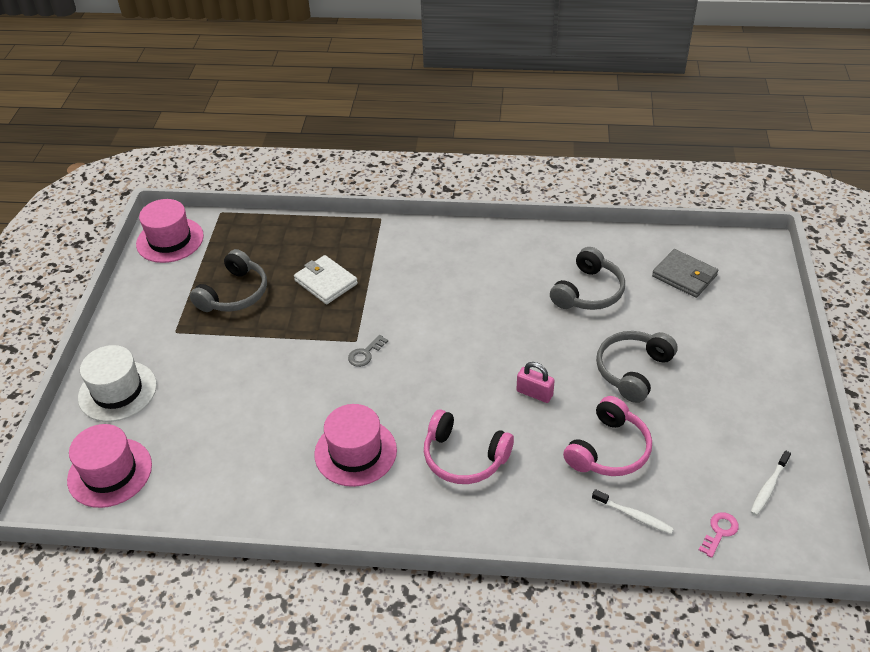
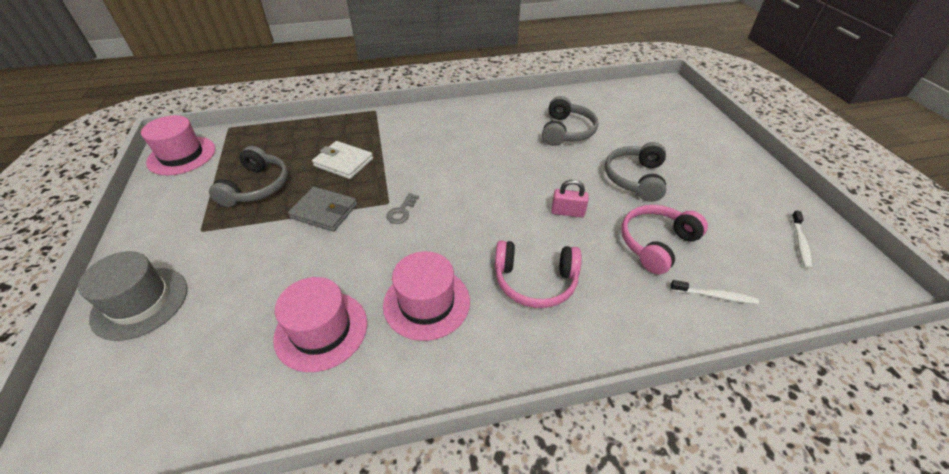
camera: 20 degrees left, 0 degrees up
pink hat [67,424,152,508] -> pink hat moved to [273,277,367,372]
white hat [78,345,157,422] -> grey hat [78,251,187,341]
pink headphones [563,396,652,476] -> pink headphones turned 150 degrees counterclockwise [621,205,708,274]
grey wallet [652,249,718,298] -> grey wallet moved to [288,187,357,232]
pink key [699,512,739,558] -> none

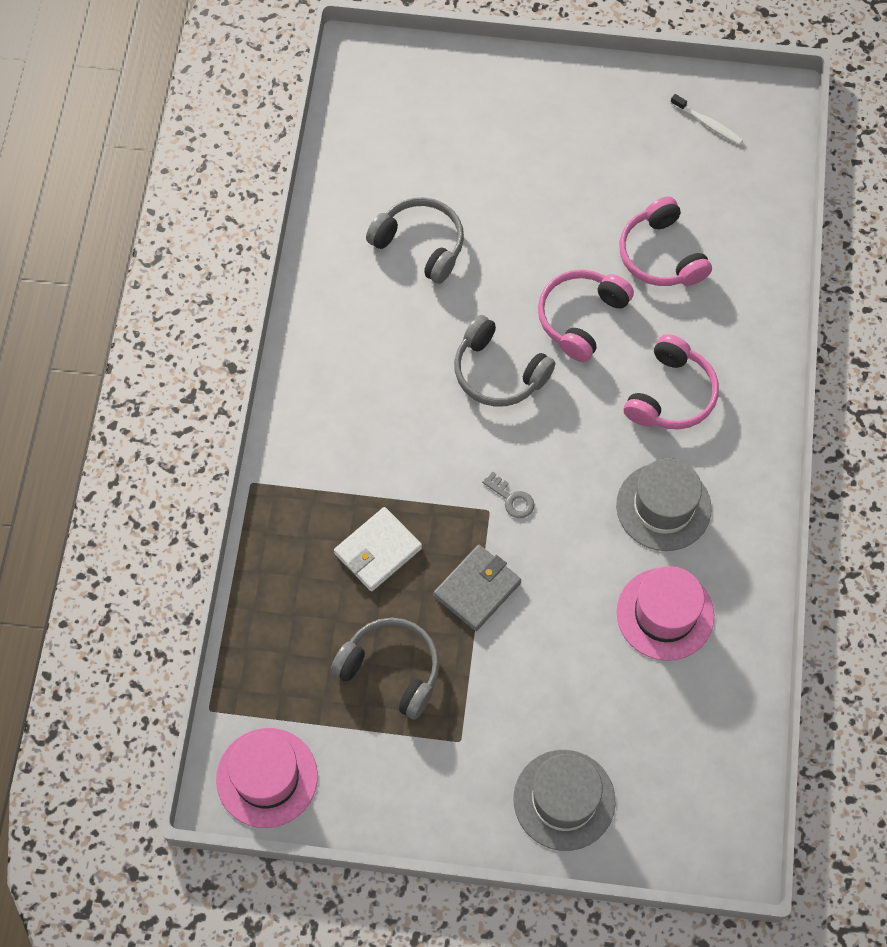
camera: 70 degrees left, 20 degrees up
pink hat [383,251,470,341] -> grey hat [616,458,712,551]
pink padlock [551,179,589,218] -> pink headphones [538,270,634,362]
grey headphones [605,142,666,202] -> grey headphones moved to [454,315,555,407]
white toothbrush [670,280,759,304] -> none

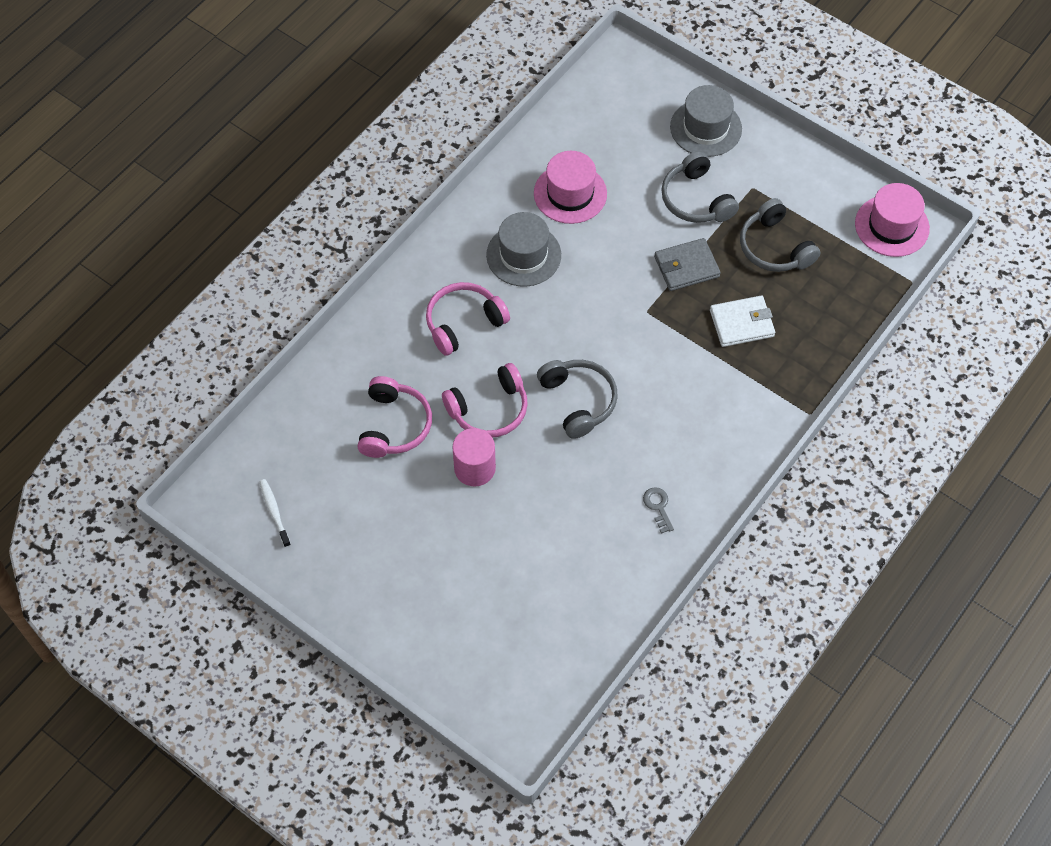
camera: 150 degrees left, 5 degrees down
grey headphones [366,197,464,284] -> grey headphones moved to [661,151,739,223]
grey key [482,472,534,518] -> grey key moved to [643,487,674,534]
none -> pink cylinder [452,428,496,486]

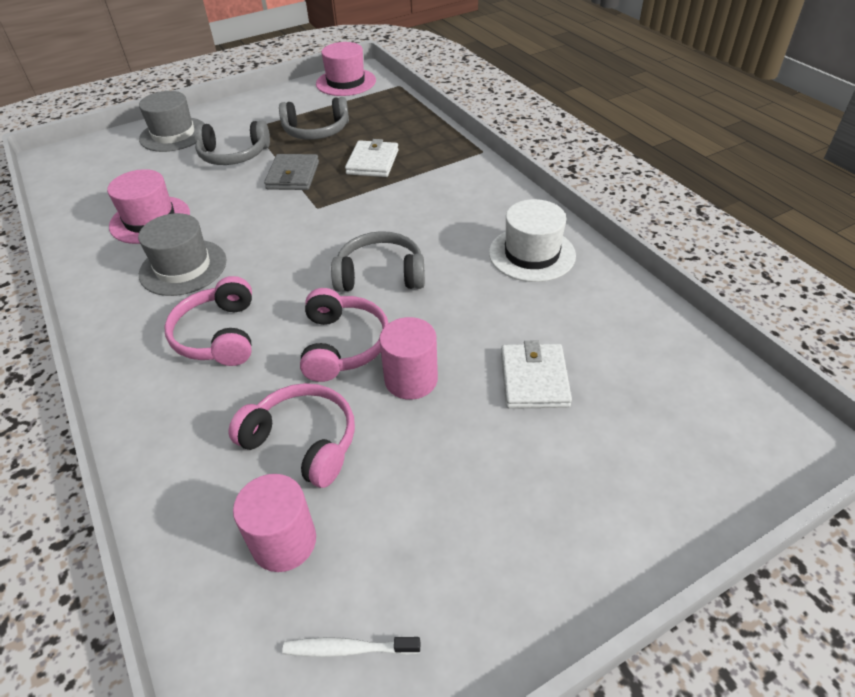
camera: 65 degrees left, 15 degrees down
grey key [643,487,674,534] -> white hat [489,199,576,282]
none -> pink cylinder [233,474,316,572]
none -> white wallet [501,340,572,409]

